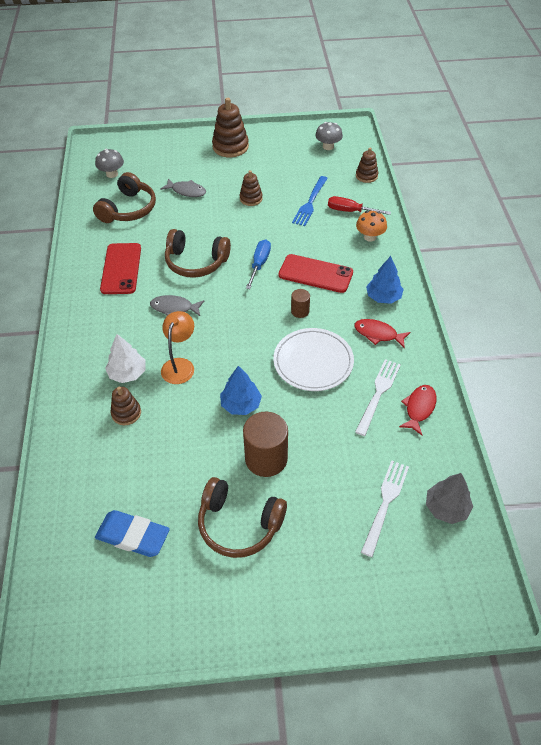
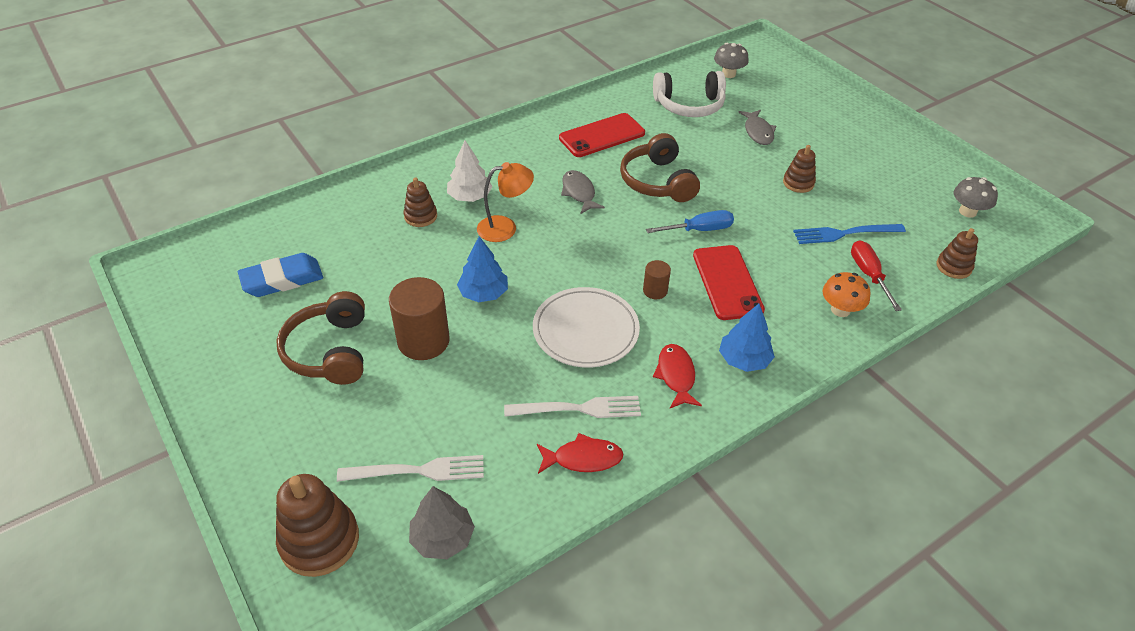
camera: 60 degrees right, 5 degrees down
brown headphones [93,172,156,223] -> white headphones [653,71,726,117]
blue eraser [95,510,170,557] -> blue eraser turned 75 degrees clockwise [238,253,323,297]
brown stacking toy [212,98,249,157] -> brown stacking toy moved to [276,474,359,577]

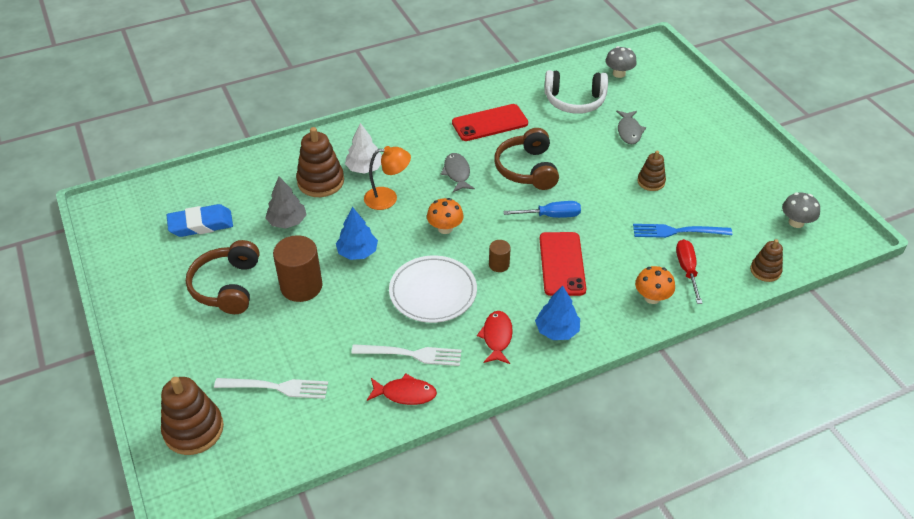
camera: 10 degrees right, 0 degrees up
brown stacking toy [404,177,437,227] -> brown stacking toy [296,127,344,197], size x1.70
grey tree [409,486,475,559] -> grey tree moved to [265,177,307,229]
none -> orange mushroom [427,198,464,234]

